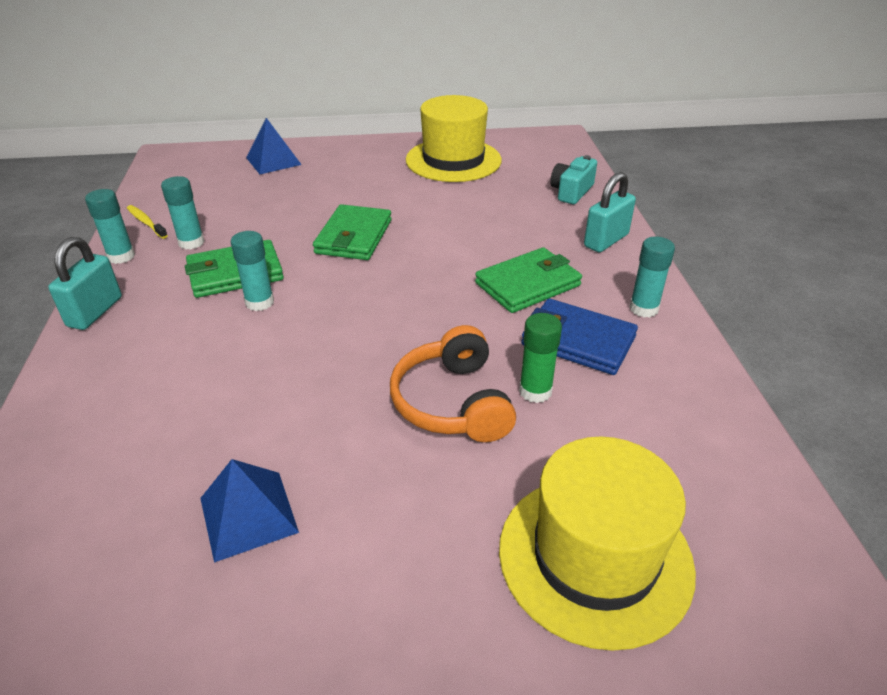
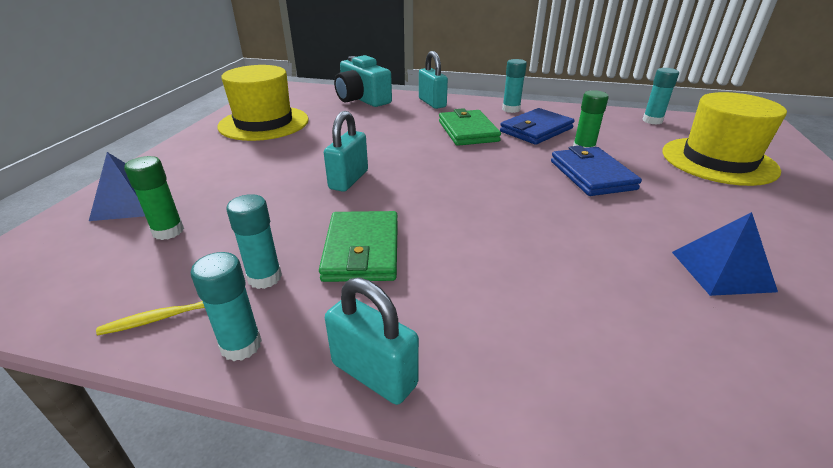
camera: 70 degrees left, 5 degrees down
turquoise glue stick [231,231,274,311] -> turquoise glue stick moved to [642,68,679,125]
green wallet [313,204,392,260] -> turquoise padlock [324,111,368,192]
orange headphones [390,325,516,442] -> blue wallet [551,146,642,196]
turquoise camera [550,155,597,204] -> turquoise camera [334,55,392,107], size x1.55
none -> green glue stick [124,156,184,240]

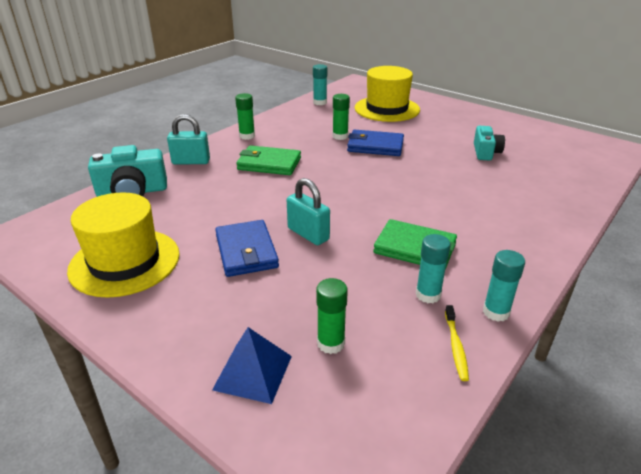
camera: 65 degrees left, 0 degrees up
turquoise padlock [325,278,419,405] -> none
blue wallet [500,108,575,145] -> blue wallet moved to [215,220,279,277]
turquoise glue stick [502,59,527,113] -> green glue stick [235,93,255,140]
blue pyramid [672,212,778,296] -> turquoise camera [474,126,505,161]

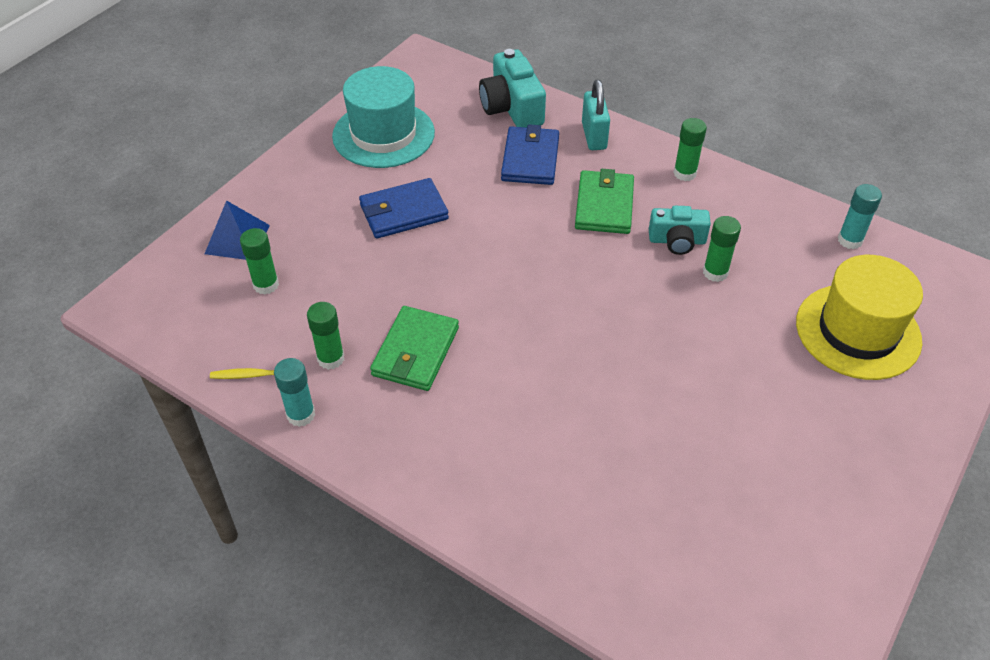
camera: 85 degrees right, 15 degrees up
yellow hat [67,192,180,297] -> turquoise hat [332,66,435,168]
turquoise padlock [287,178,330,245] -> none
blue wallet [347,130,404,156] -> blue wallet moved to [501,124,559,185]
turquoise glue stick [416,234,451,303] -> green glue stick [307,302,344,370]
turquoise camera [474,126,505,161] -> turquoise camera moved to [649,206,711,255]

